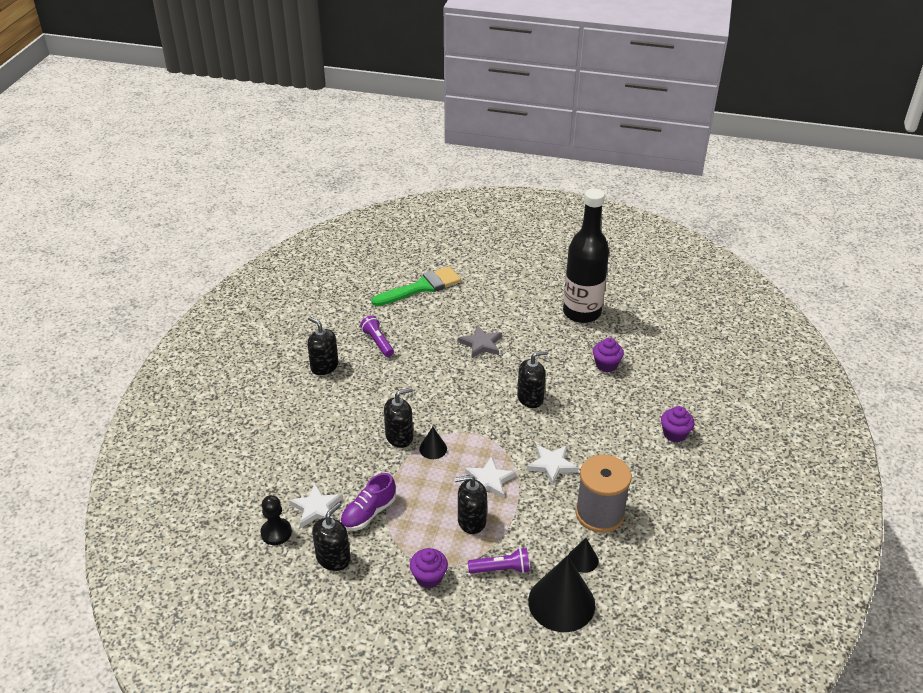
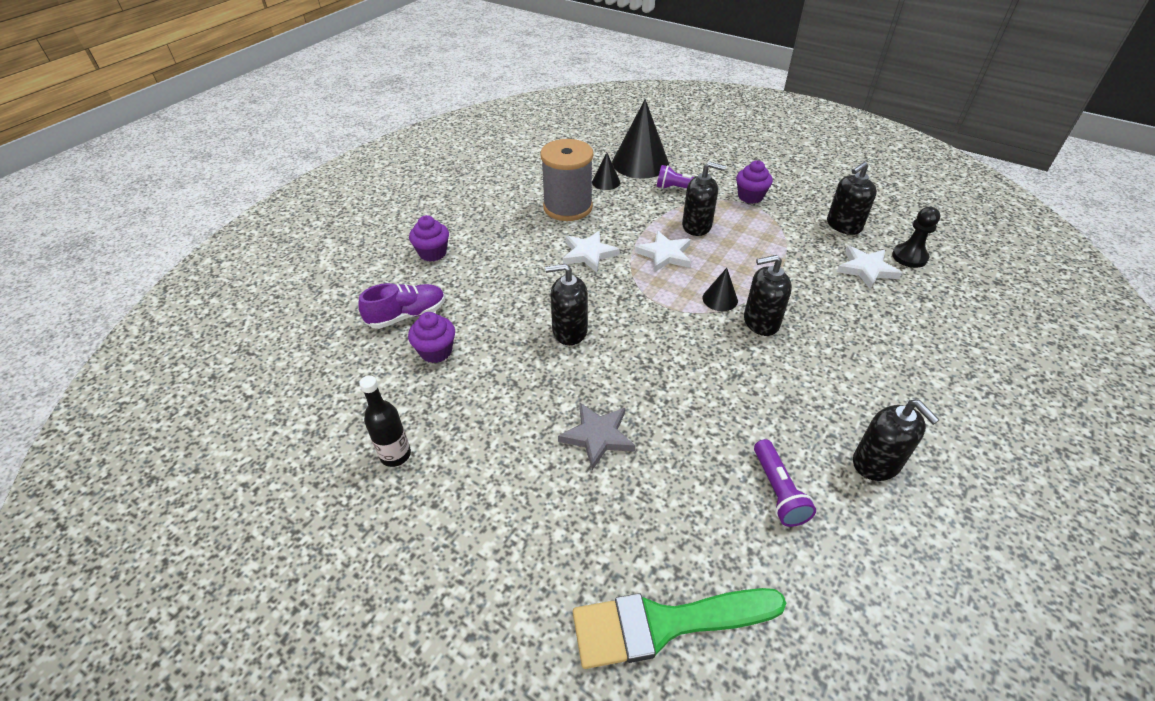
camera: 160 degrees left, 5 degrees up
purple shoe [340,473,396,530] -> purple shoe moved to [358,283,445,329]
black bottle [563,188,609,323] -> black bottle [359,375,411,467], size x0.44

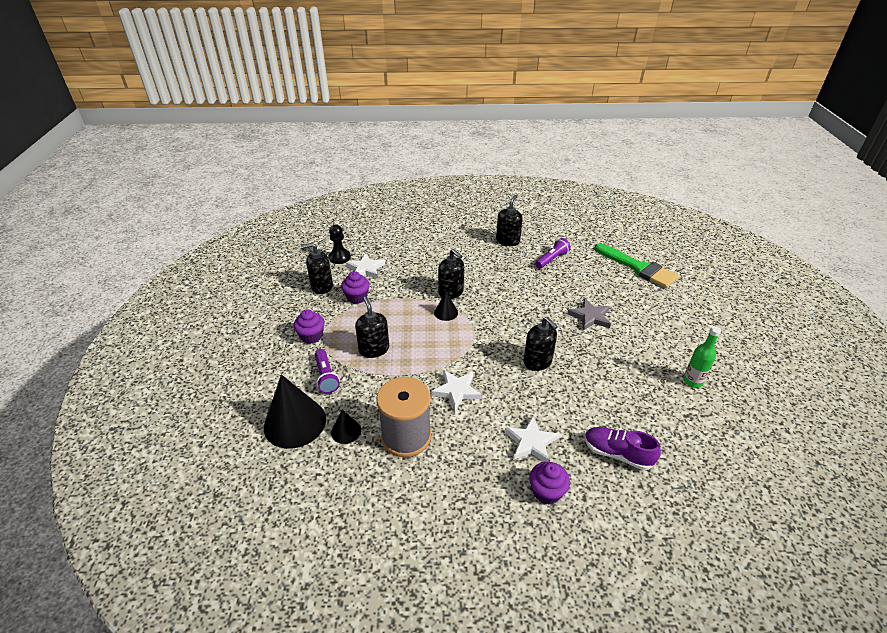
camera: 125 degrees left, 5 degrees down
black bottle [359,375,411,467] -> green bottle [683,326,721,388]
purple cupcake [408,312,455,363] -> purple cupcake moved to [341,271,370,304]
white star [634,231,691,272] -> white star moved to [505,416,560,462]
black soap dispenser [827,162,877,235] -> black soap dispenser turned 150 degrees clockwise [300,243,333,294]

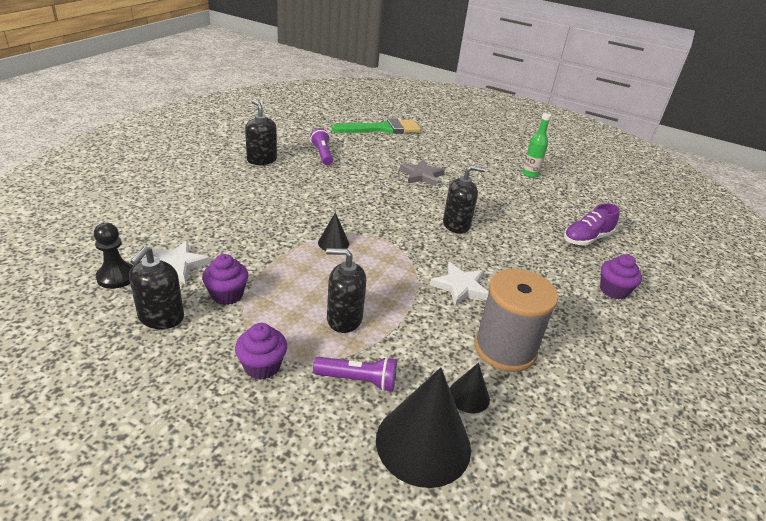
camera: 65 degrees left, 5 degrees down
black soap dispenser [438,249,464,299] -> none
white star [505,416,560,462] -> none

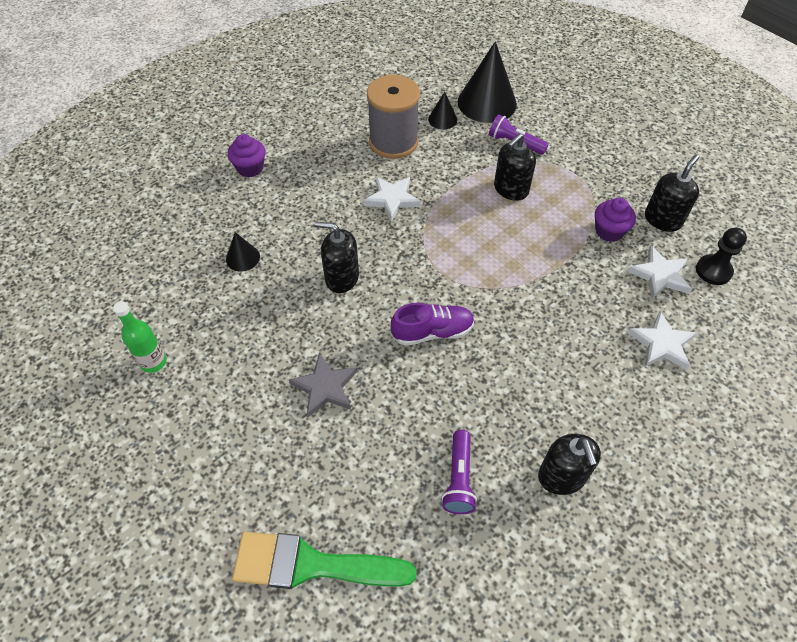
camera: 155 degrees left, 20 degrees up
purple cupcake [235,323,287,380] -> none
black cone [318,212,349,251] -> black cone moved to [226,232,260,271]
black soap dispenser [326,248,366,333] -> black soap dispenser turned 105 degrees clockwise [494,133,536,201]
purple shoe [564,203,620,246] -> purple shoe moved to [391,303,475,346]
none -> white star [628,311,696,370]

